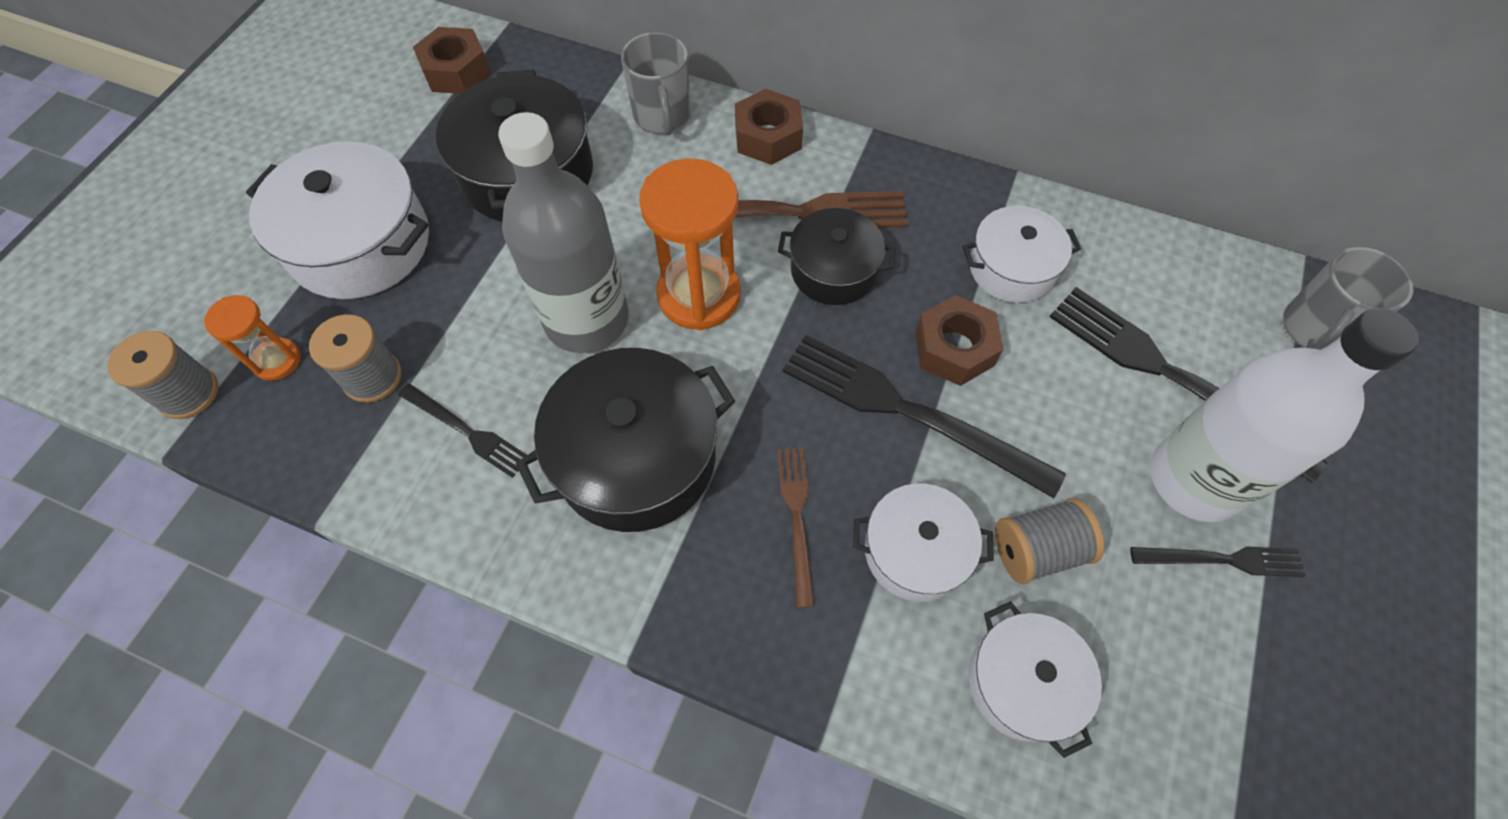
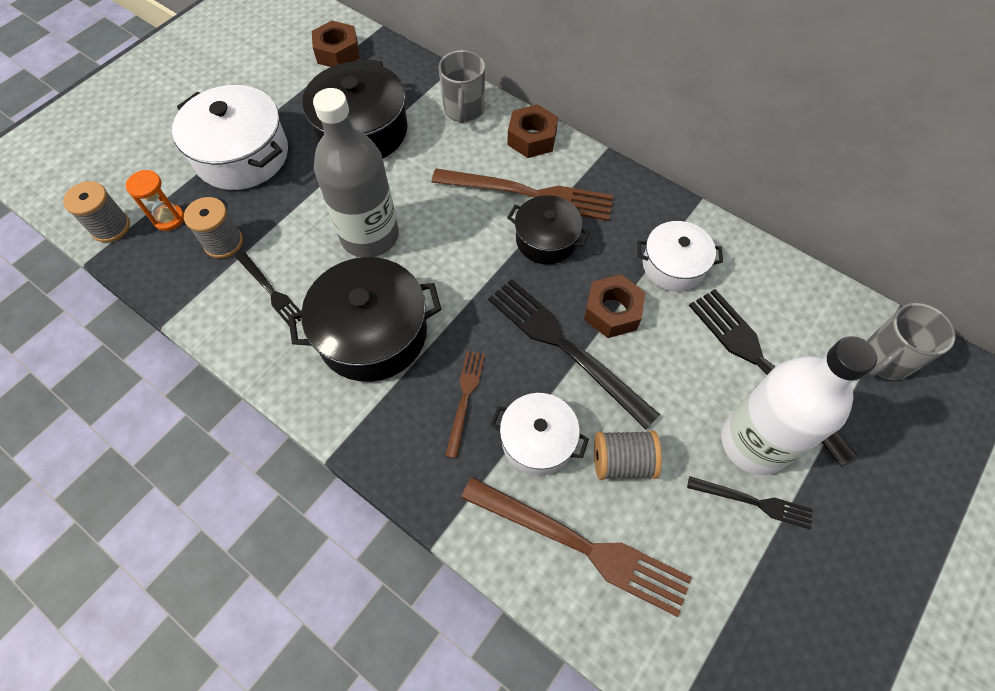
camera: 15 degrees right, 0 degrees up
orange hourglass [639,158,741,330] -> none
white pot [969,601,1102,758] -> brown fork [461,477,692,617]

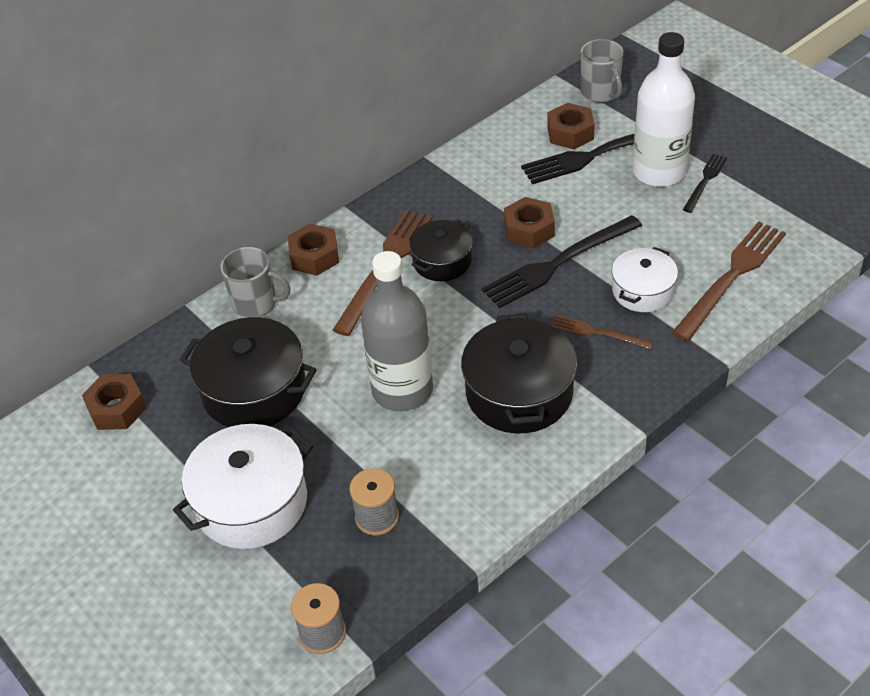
camera: 75 degrees left, 15 degrees down
orange hourglass [126,170,184,231] -> none
black fork [236,252,301,325] -> none
grey spool [594,430,662,480] -> none
white pot [637,221,723,292] -> none
none -> brown nut [547,103,595,149]

